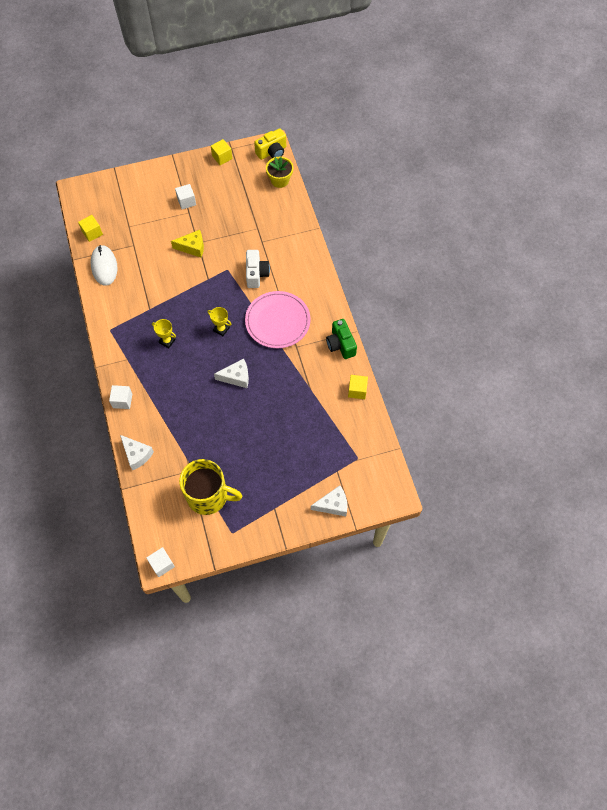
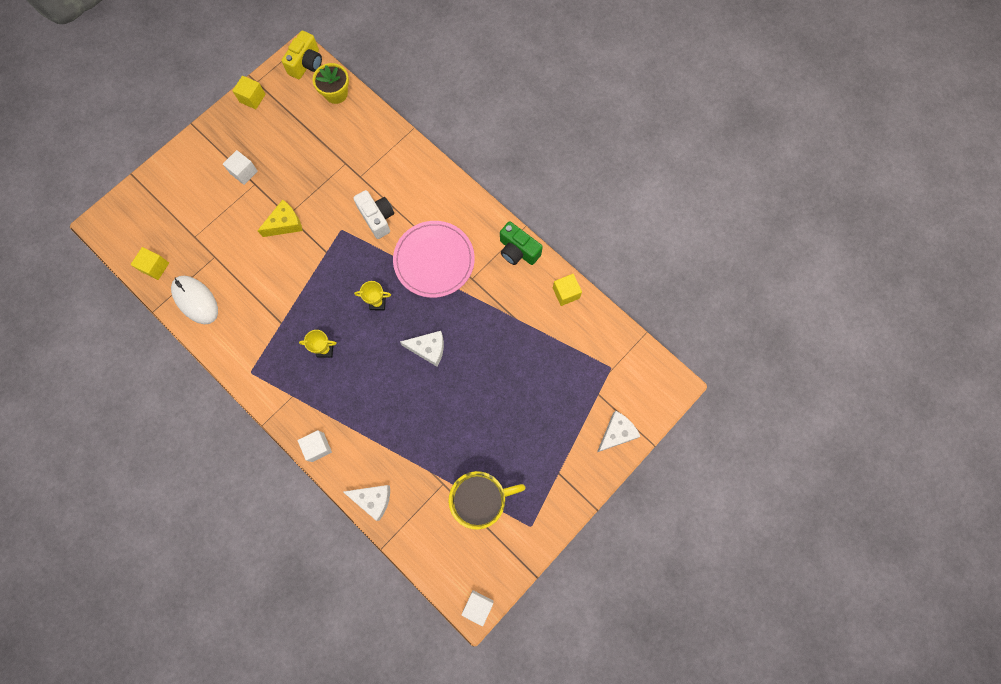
camera: 30 degrees left, 10 degrees up
white cheese [214,358,249,388] -> white cheese turned 45 degrees clockwise [400,331,444,367]

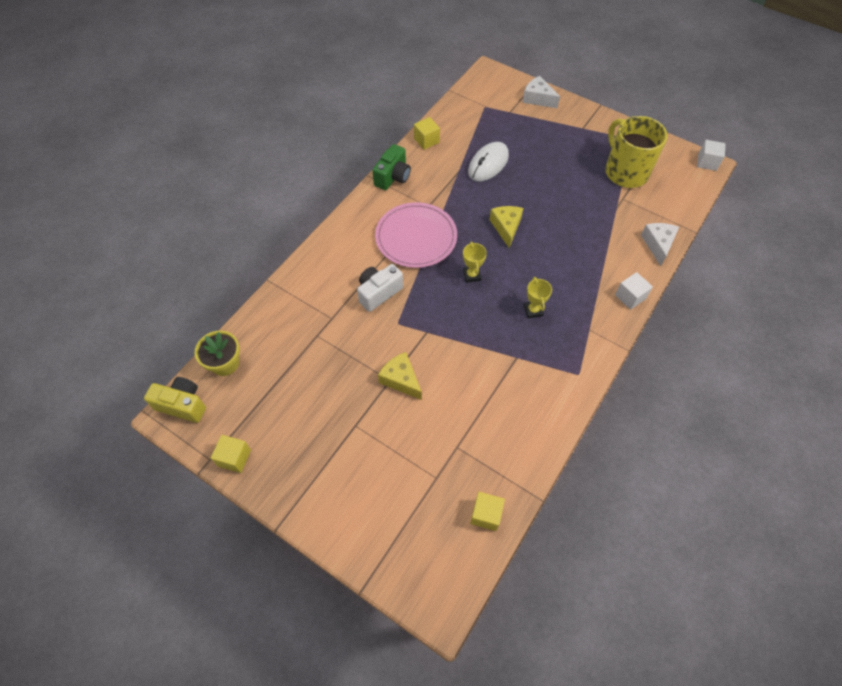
camera: 100 degrees left, 15 degrees down
white mouse [171,276,218,324] -> white mouse moved to [468,142,509,181]
white cube [223,150,258,185] -> none
white cheese [400,331,444,367] -> yellow cheese [489,206,523,248]

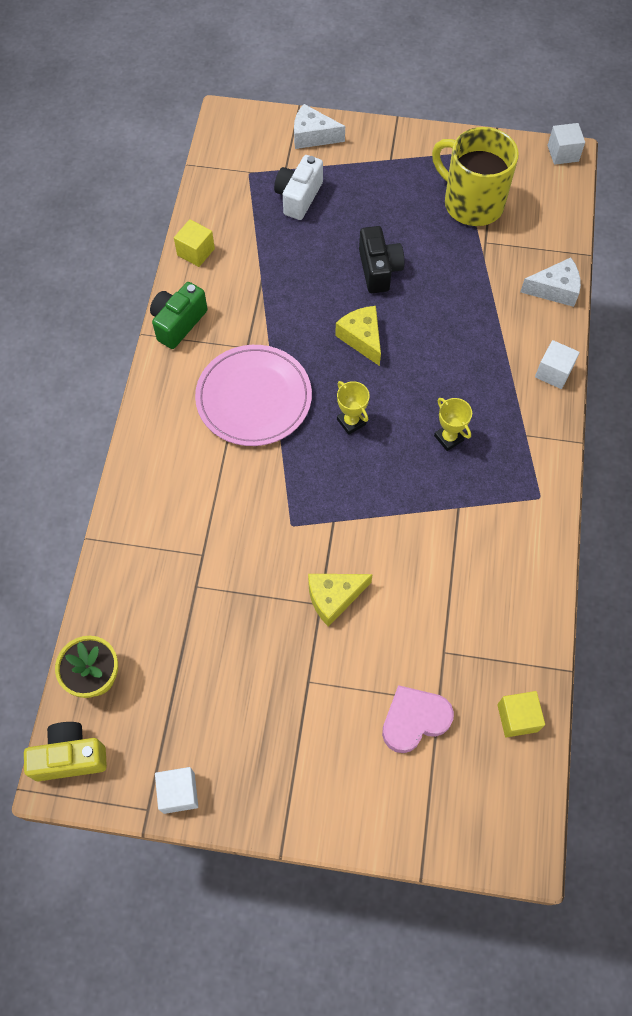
camera: 25 degrees left, 5 degrees up
yellow cube [211,435,251,473] -> white cube [155,767,198,814]
white camera [357,264,403,312] -> white camera moved to [274,155,323,220]
green camera [372,144,411,190] -> green camera turned 150 degrees counterclockwise [150,282,207,349]
yellow cheese [378,352,422,400] -> yellow cheese turned 45 degrees counterclockwise [308,574,373,627]
white mouse [468,142,509,181] -> none
white cheese [641,223,679,266] -> white cheese turned 105 degrees clockwise [521,258,581,307]
none -> black camera [359,226,404,293]
none -> pink heart [382,685,454,753]

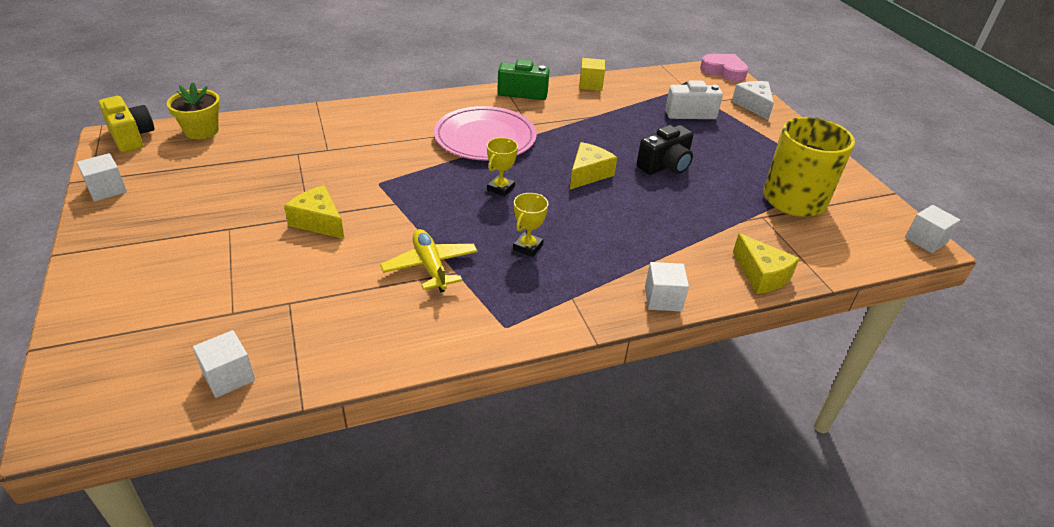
camera: 60 degrees right, 25 degrees down
pink heart [382,685,454,753] -> pink heart moved to [700,54,749,82]
yellow cube [497,691,545,737] -> white cube [193,330,255,398]
white cheese [521,258,581,307] -> yellow cheese [733,233,799,294]
none -> yellow plane [380,229,478,292]

